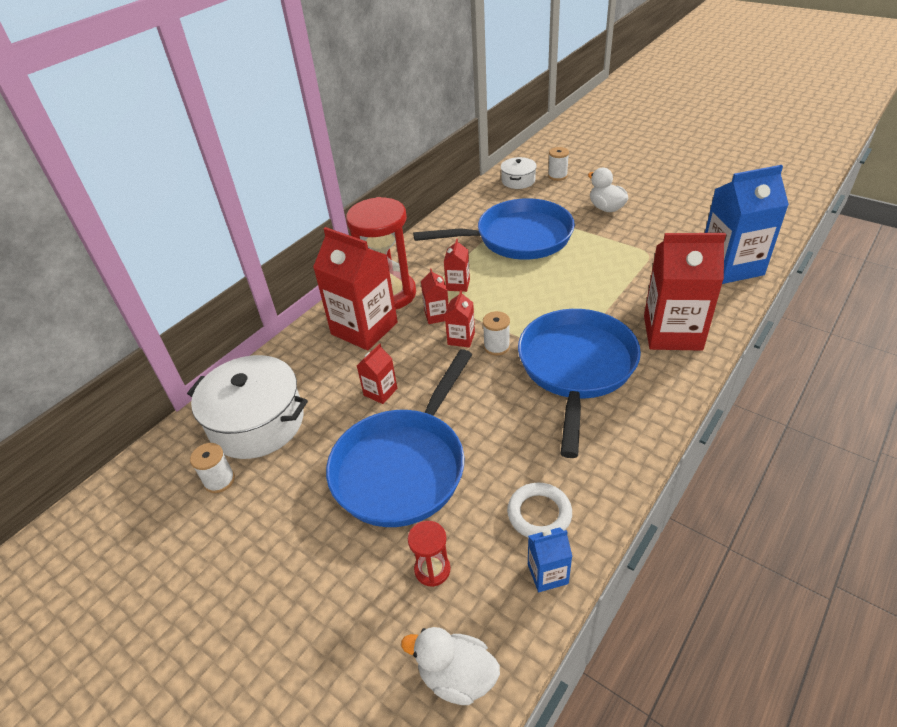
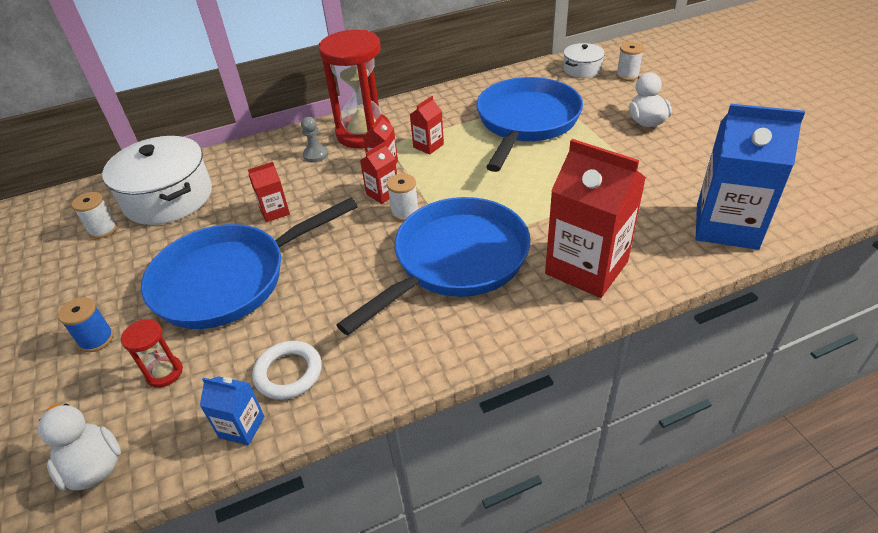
camera: 30 degrees right, 0 degrees up
red carton [313,227,398,350] -> grey pawn [301,117,328,162]
blue pan [413,198,575,260] -> blue pan turned 90 degrees counterclockwise [476,77,583,172]
none -> blue spool [58,297,114,352]

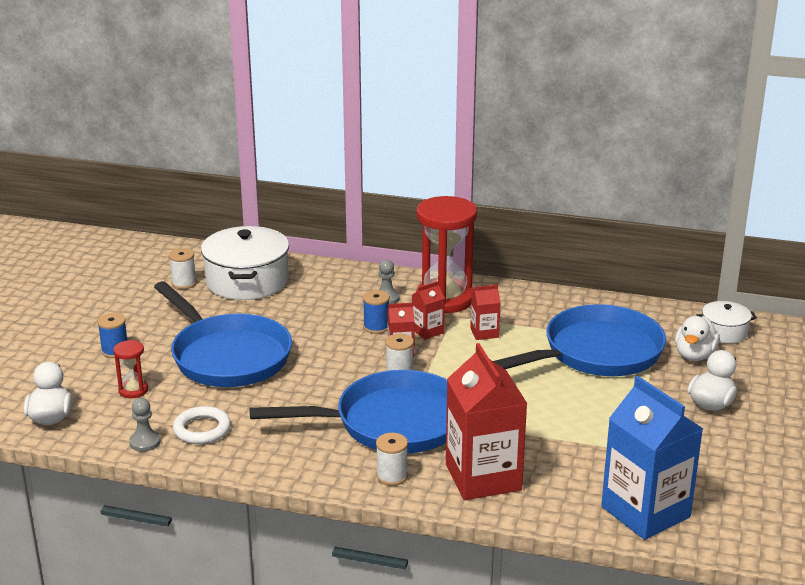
camera: 35 degrees right, 15 degrees down
blue pan [141,197,358,329] -> blue pan turned 135 degrees counterclockwise [154,281,292,387]
blue carton [200,376,265,445] -> grey pawn [129,398,161,452]
red carton [248,162,290,222] -> none
white spool [616,42,644,81] -> white spool moved to [376,433,408,486]
none -> blue spool [363,290,390,334]
none -> white duck [675,316,720,361]

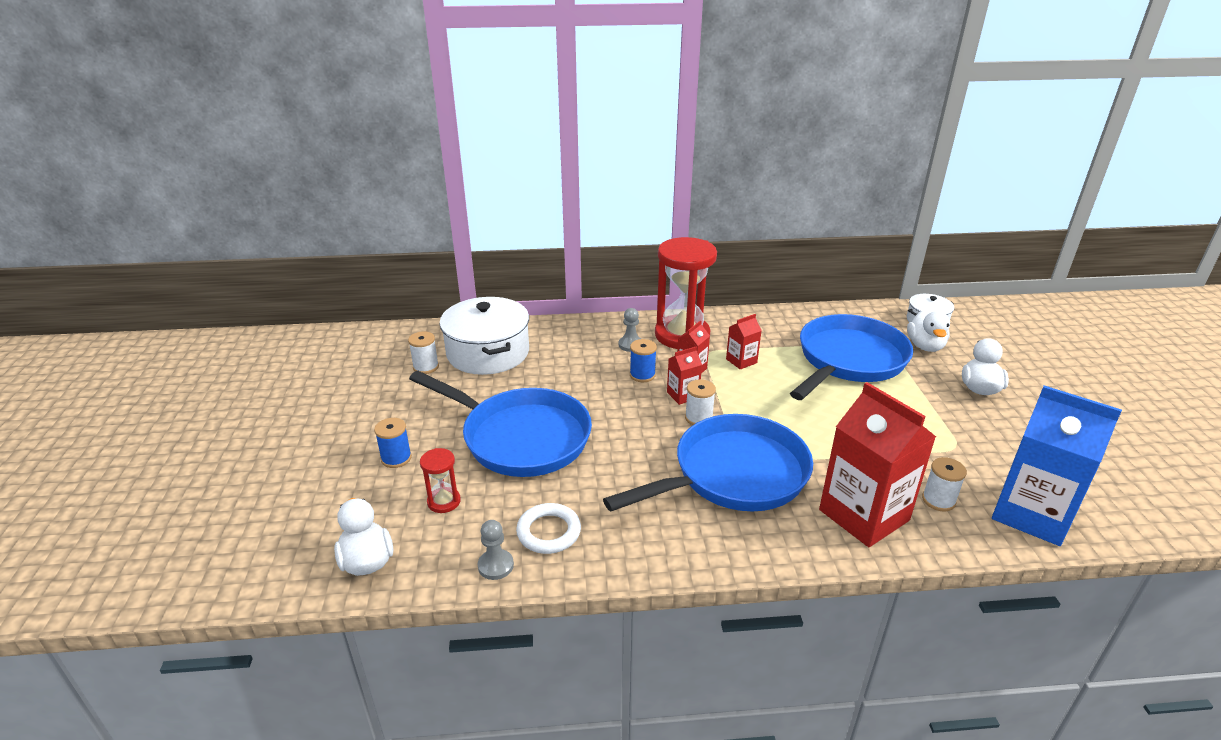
camera: 20 degrees left, 5 degrees up
white spool [376,433,408,486] -> white spool moved to [922,457,967,511]

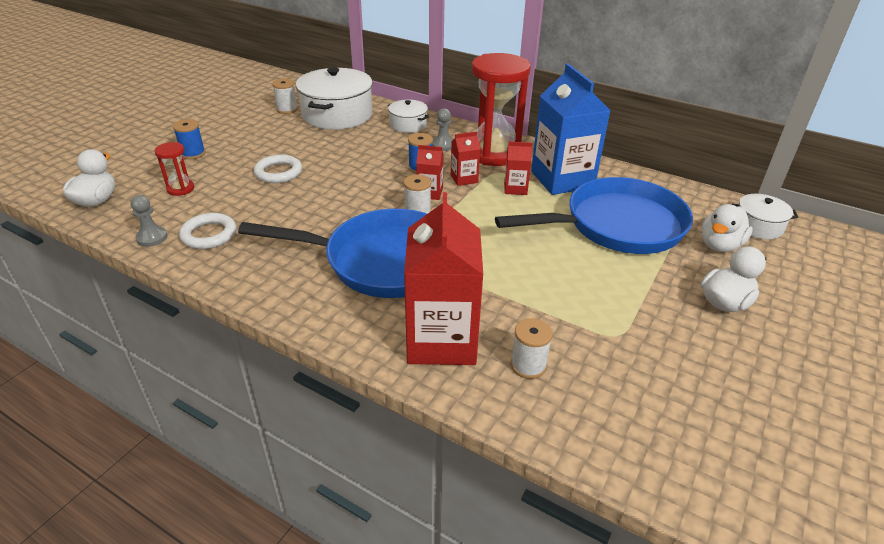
camera: 35 degrees right, 5 degrees up
blue pan [409,371,592,477] -> white ring [254,155,302,183]
blue carton [992,385,1122,546] -> blue carton moved to [531,64,611,195]
none -> white pot [388,100,429,133]

